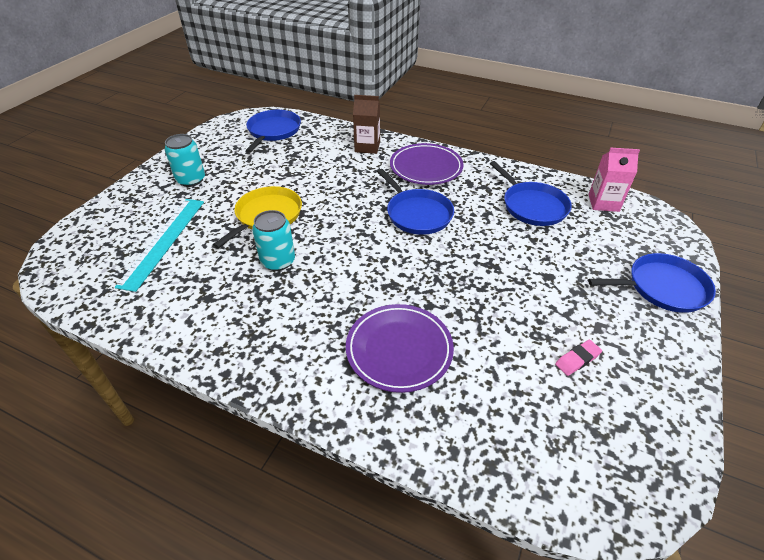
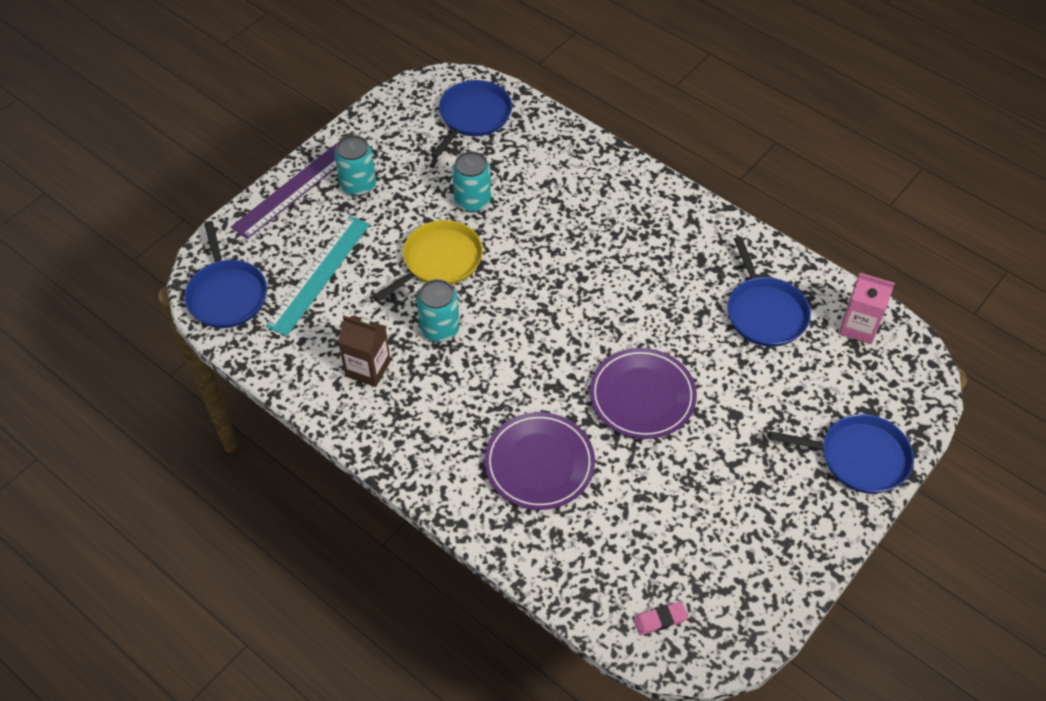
camera: 15 degrees right, 10 degrees up
brown carton [353,95,380,154] -> brown carton moved to [338,316,391,387]
blue pan [377,169,454,235] -> blue pan moved to [184,221,267,328]
purple plate [390,143,464,185] -> purple plate moved to [590,348,697,439]
pink eraser [555,340,602,376] -> pink eraser moved to [633,601,688,635]
none -> purple ruler [231,142,338,239]
none -> turquoise can [452,151,491,213]

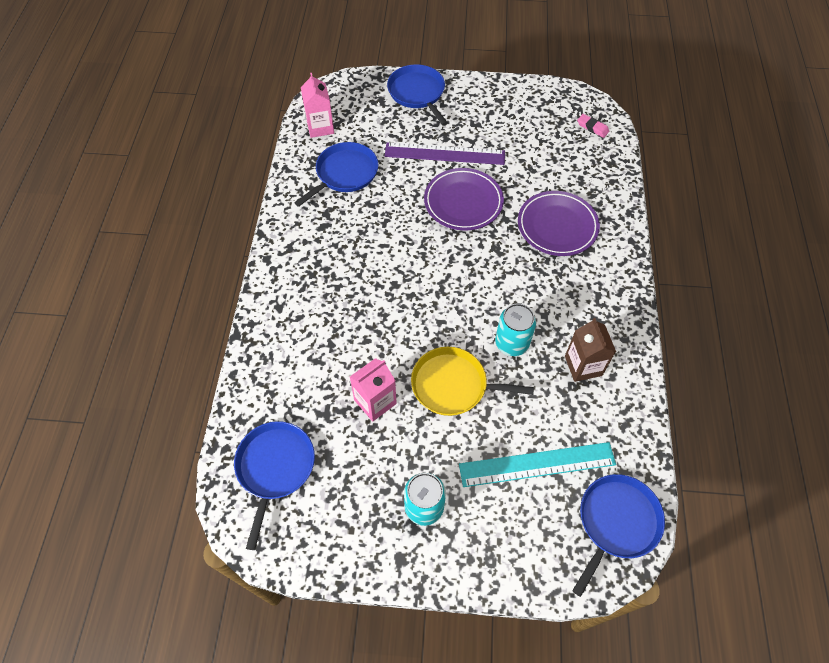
camera: 125 degrees left, 5 degrees up
purple ruler [231,142,338,239] -> purple ruler moved to [385,142,505,165]
blue pan [431,80,512,159] -> blue pan turned 105 degrees clockwise [234,421,315,550]
turquoise can [452,151,491,213] -> pink carton [350,358,397,422]

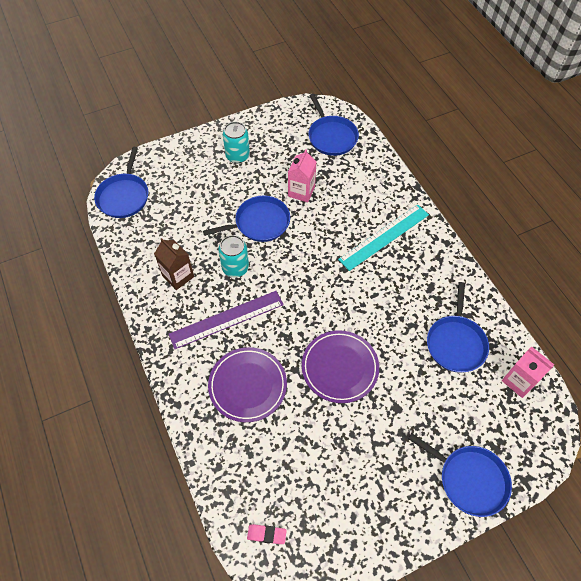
camera: 150 degrees right, 0 degrees up
purple ruler [385,142,505,165] -> purple ruler moved to [169,291,284,349]
yellow pan [411,347,534,416] -> blue pan [203,195,290,242]
turquoise ruler [459,442,616,487] -> turquoise ruler moved to [338,204,429,271]

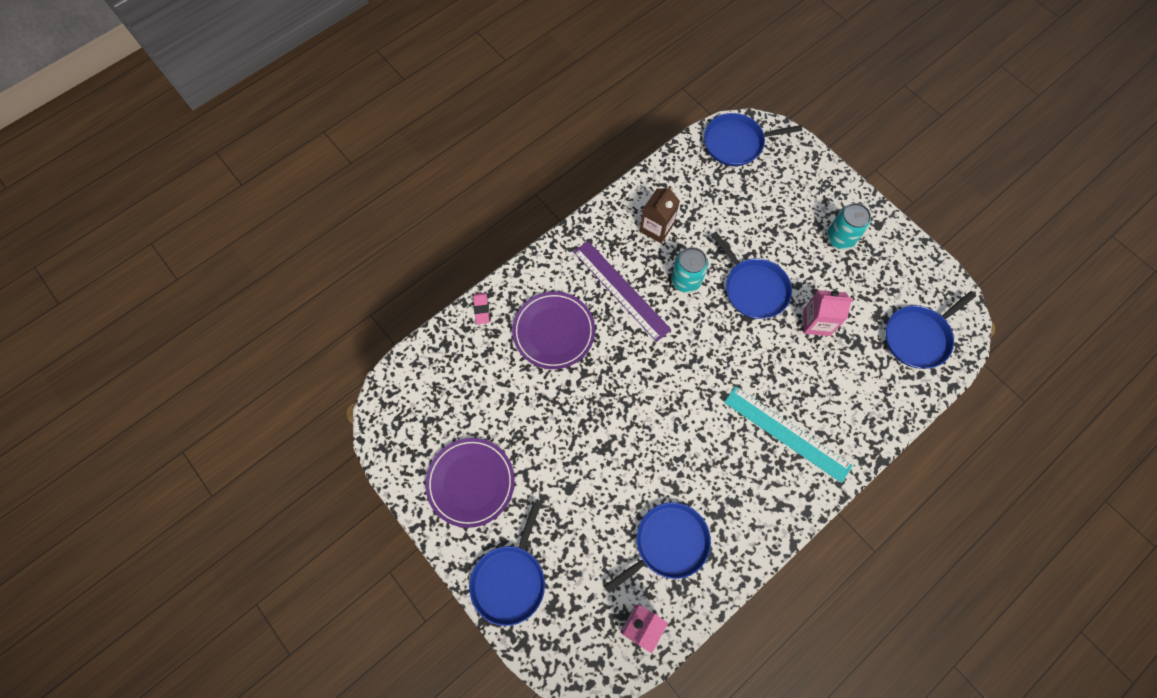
camera: 75 degrees right, 10 degrees up
pink eraser [247,524,287,544] -> pink eraser moved to [473,293,489,324]
purple plate [302,330,379,403] -> purple plate moved to [425,438,515,528]
blue pan [427,282,489,373] -> blue pan turned 150 degrees clockwise [604,502,711,593]

